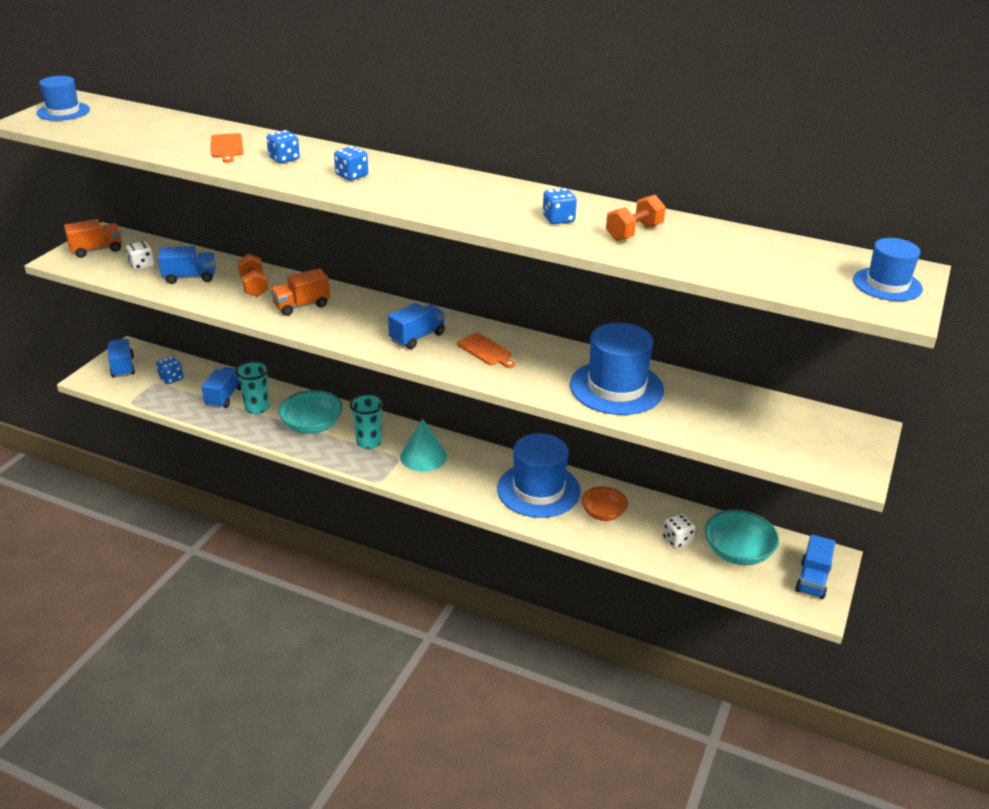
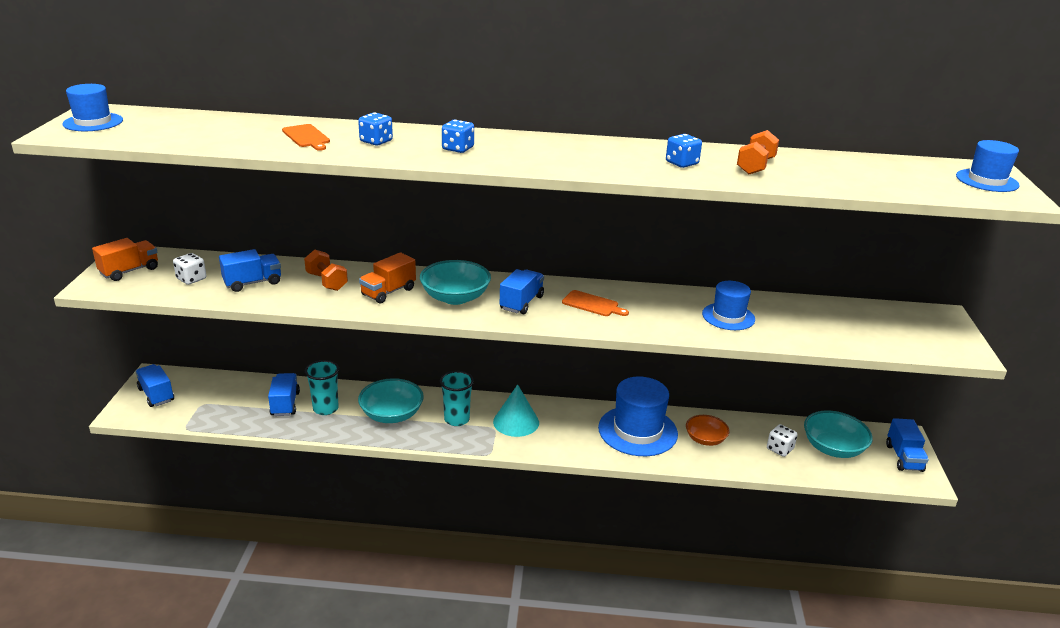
camera: 20 degrees left, 5 degrees down
blue dice [156,356,184,384] -> none
blue hat [570,323,664,415] -> blue hat [702,281,755,330], size x0.60
none -> turquoise bowl [420,260,491,305]

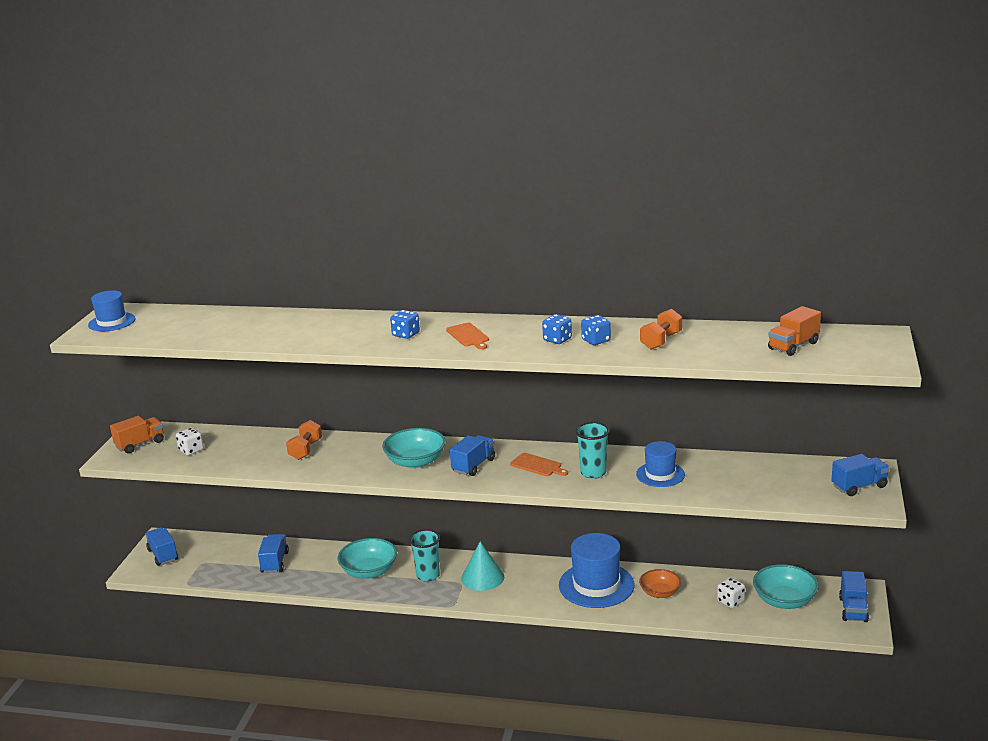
camera: 10 degrees right, 5 degrees down
blue truck [219,249,281,292] -> blue truck moved to [831,454,890,496]
orange cutting board [282,124,330,151] -> orange cutting board moved to [446,323,489,349]
orange dumbbell [304,249,348,291] -> orange dumbbell turned 45 degrees clockwise [286,420,322,460]
turquoise cup [305,360,339,415] -> turquoise cup moved to [575,422,610,479]
blue dice [358,112,393,146] -> blue dice moved to [542,314,572,344]
orange truck [359,252,416,303] -> orange truck moved to [768,306,821,356]
blue hat [956,140,1020,192] -> none

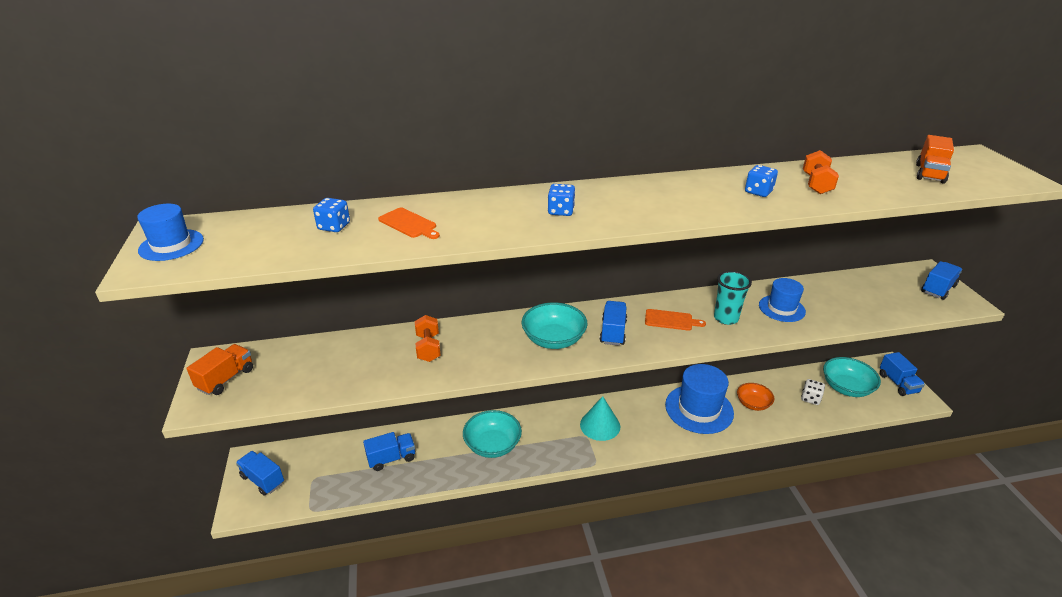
camera: 25 degrees left, 10 degrees up
white dice [176,427,204,455] -> none
blue truck [258,534,289,573] -> blue truck turned 90 degrees clockwise [363,432,415,471]
turquoise cup [409,529,440,582] -> none
orange cutting board [446,323,489,349] -> orange cutting board moved to [378,208,440,239]
blue dice [542,314,572,344] -> blue dice moved to [313,198,350,232]

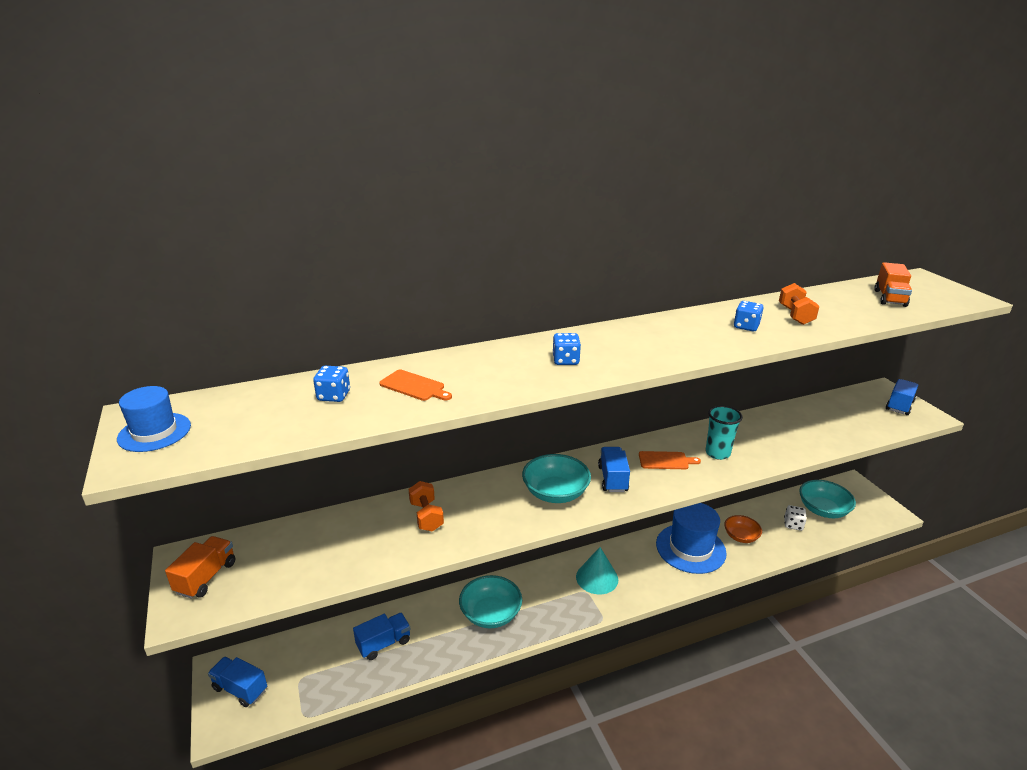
camera: 10 degrees left, 5 degrees down
blue hat [759,278,806,322] -> none
blue truck [880,352,925,396] -> none

